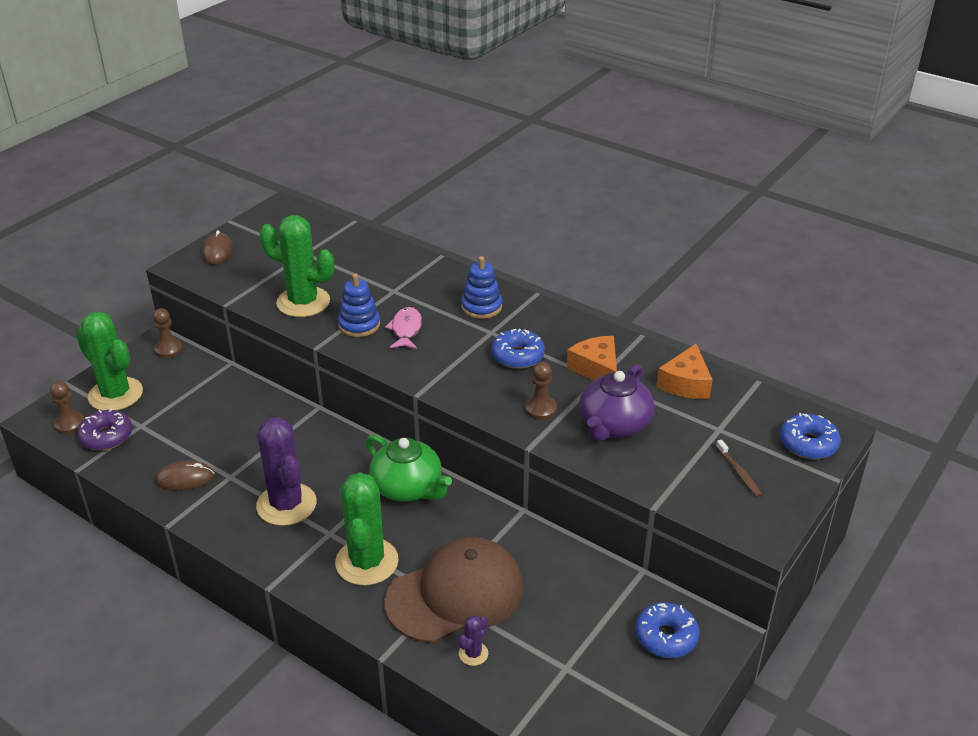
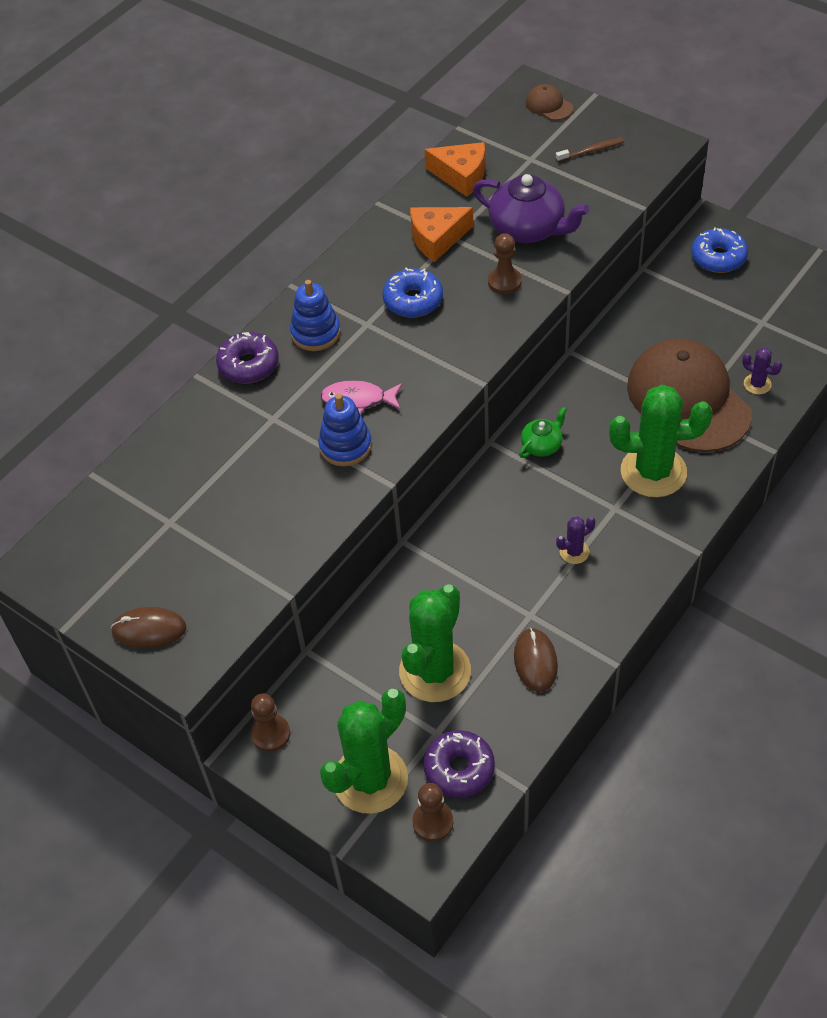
camera: 85 degrees left, 15 degrees up
purple cactus [256,417,316,526] -> purple cactus [556,517,595,564], size x0.43
green cactus [260,215,334,317] -> green cactus moved to [399,584,471,702]
green teapot [366,435,452,502] -> green teapot [519,407,567,458], size x0.53
blue donut [780,413,841,459] -> brown cap [526,84,573,120]
none -> purple donut [216,332,279,384]

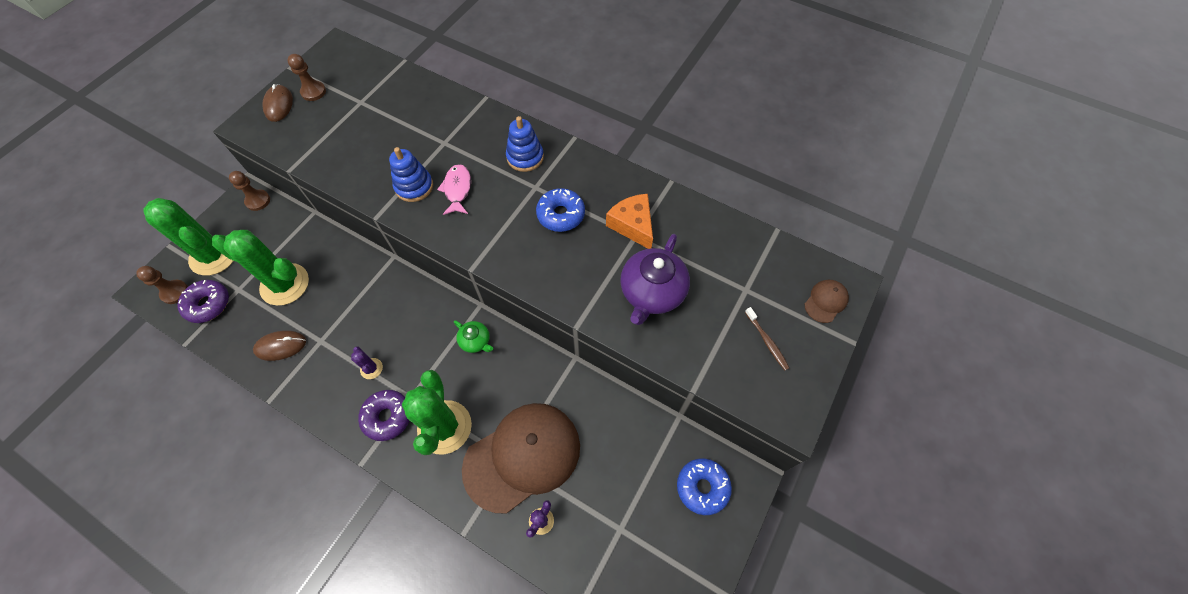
camera: 80 degrees right, 10 degrees up
purple donut [216,332,279,384] -> purple donut moved to [358,390,410,441]
orange cheese [424,142,485,197] -> none
brown pawn [488,233,522,294] -> brown pawn moved to [287,54,326,101]

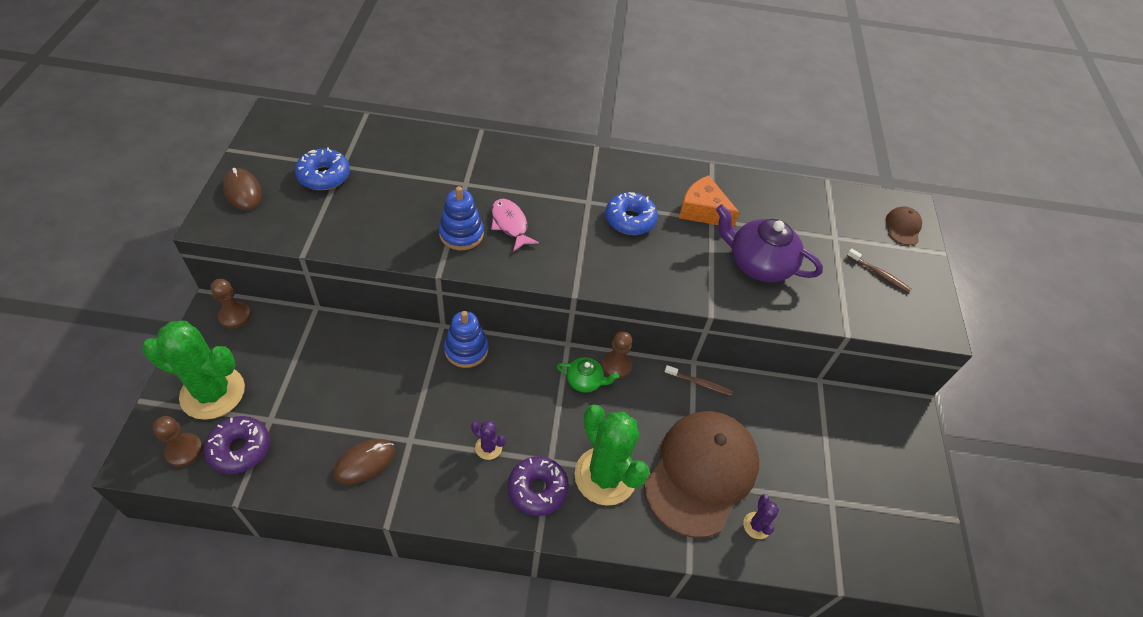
camera: 30 degrees left, 10 degrees down
green cactus [212,230,309,306] -> none
brown pawn [287,54,326,101] -> brown pawn moved to [602,331,632,379]
blue stacking toy [506,116,544,172] -> blue stacking toy moved to [444,311,488,368]
purple teapot [620,234,690,325] -> purple teapot turned 120 degrees clockwise [716,204,823,282]
blue donut [677,458,732,515] -> blue donut moved to [295,147,350,190]
none -> brown toothbrush [665,365,733,396]

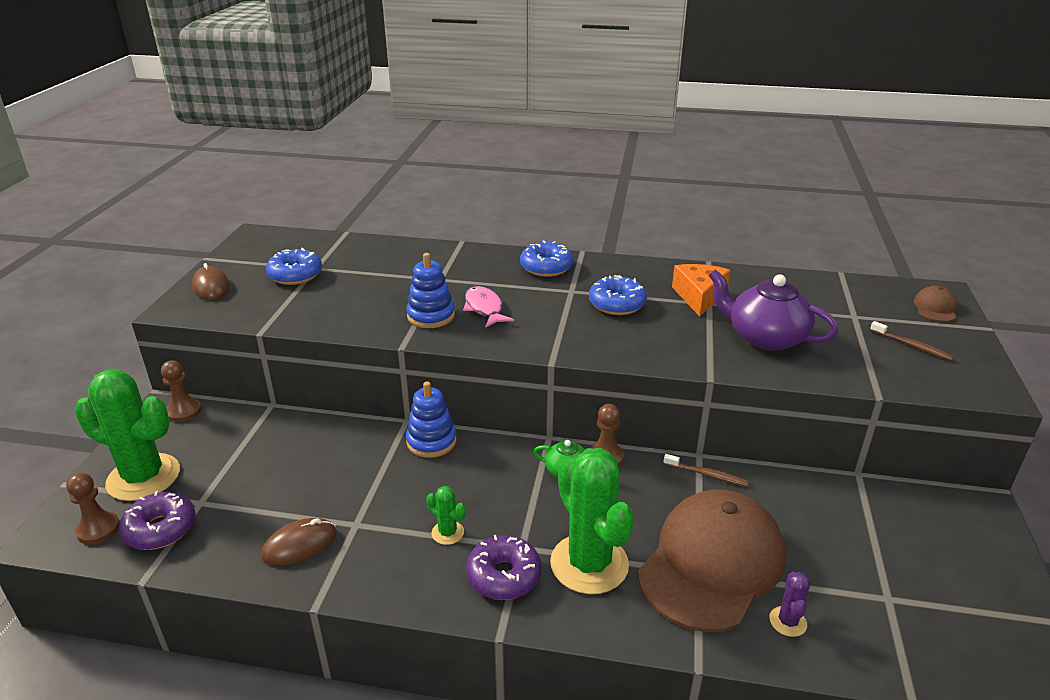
camera: 10 degrees right, 20 degrees down
purple cactus [471,420,506,460] -> green cactus [426,486,466,545]
orange cheese [679,175,739,227] -> orange cheese turned 60 degrees clockwise [672,264,730,317]
none -> blue donut [520,240,573,277]

